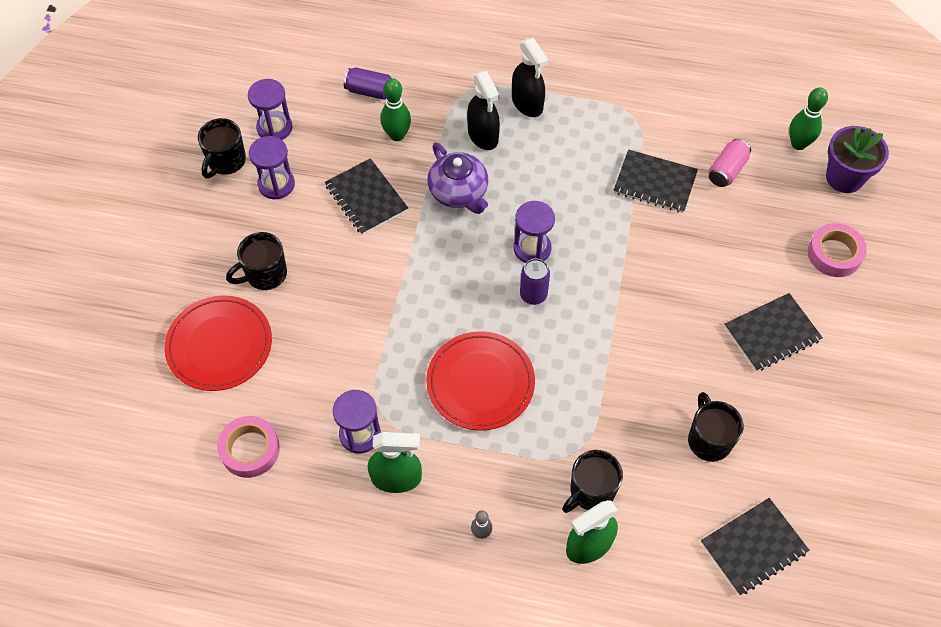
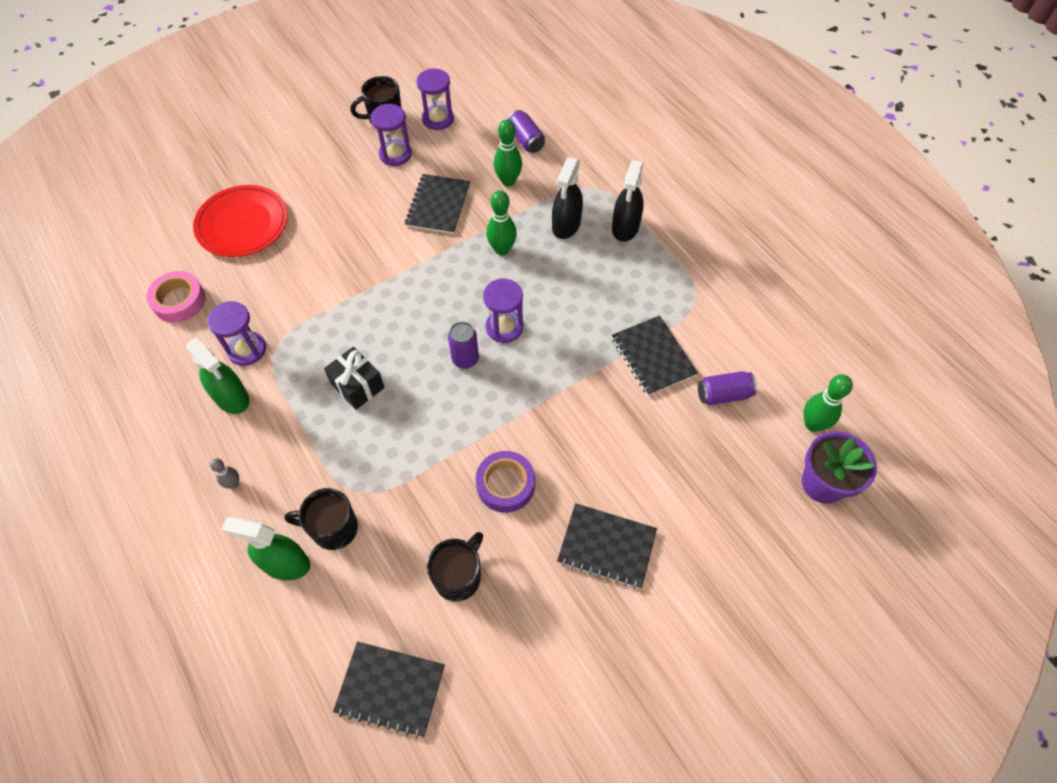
camera: 45 degrees right, 0 degrees up
black mug [226,232,287,290] -> none
red plate [426,331,535,431] -> black gift [324,347,385,410]
purple teapot [427,142,488,214] -> green bowling pin [486,190,517,255]
pink can [709,139,751,187] -> purple can [698,371,757,405]
pink tape [808,223,867,277] -> none
none -> purple tape [476,451,535,513]

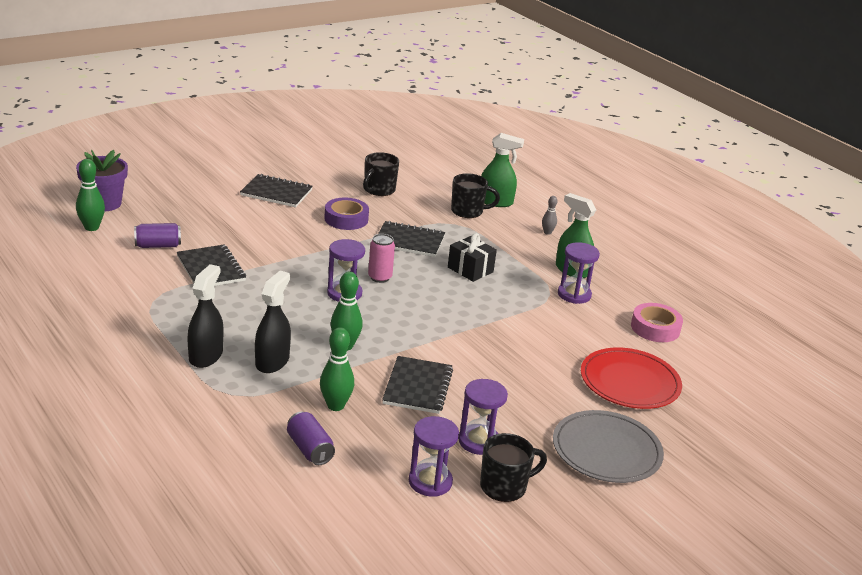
camera: 175 degrees right, 30 degrees down
black notebook [333,641,445,738] -> black notebook moved to [378,221,445,257]
purple can [448,322,479,369] -> pink can [368,234,395,283]
none -> grey plate [553,410,664,483]

